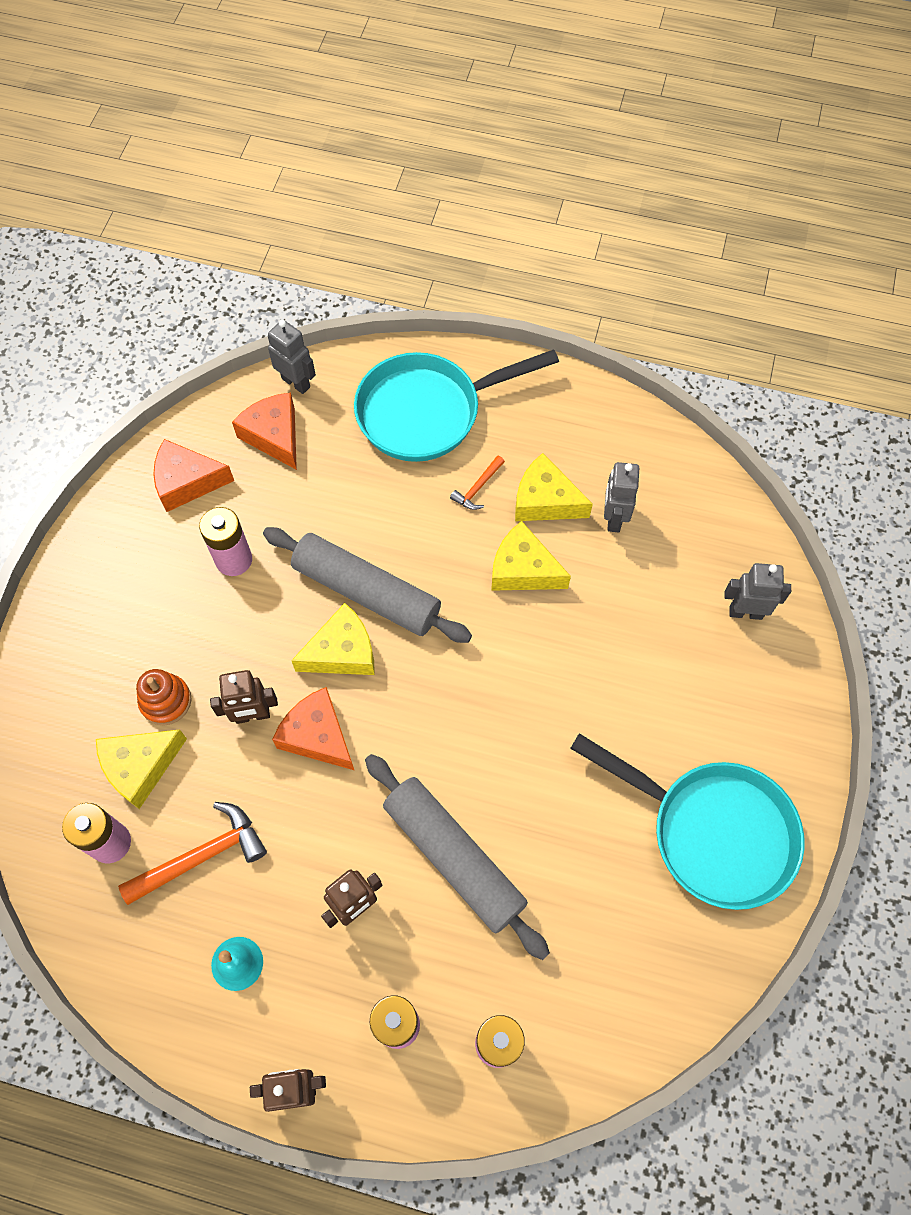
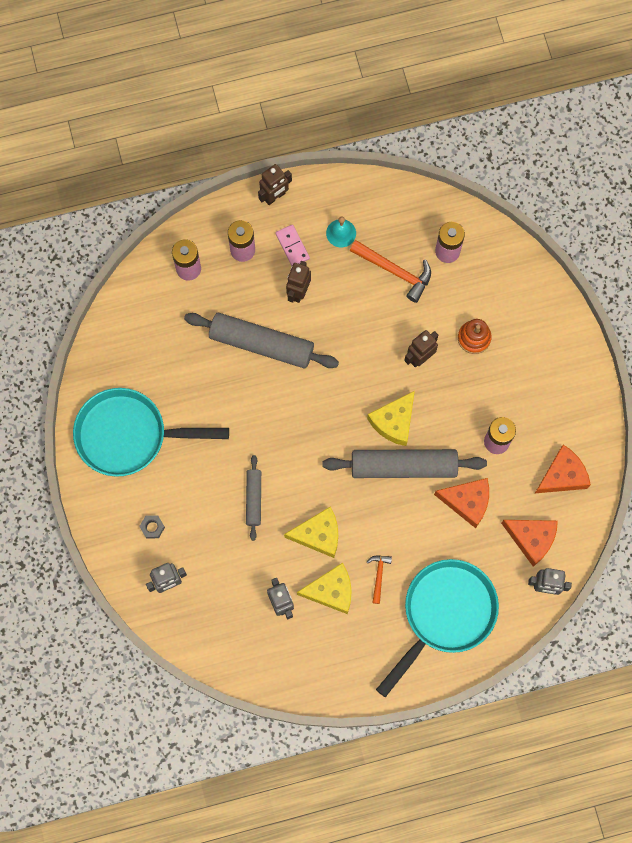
camera: 150 degrees right, 10 degrees up
yellow cheese [96,730,187,809] -> none
orange hammer [118,802,267,905] -> orange hammer turned 90 degrees counterclockwise [350,240,431,303]
orange cheese [272,687,354,770] -> orange cheese moved to [434,478,489,528]
none -> grey nut [139,515,165,539]
none -> grey rolling pin [246,455,261,541]
none -> pink domino [275,224,310,266]

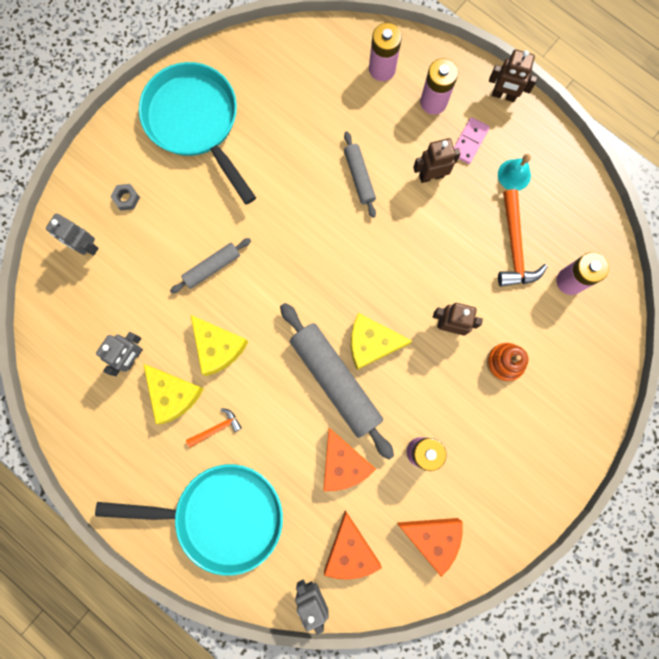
camera: 55 degrees right, 5 degrees up
grey rolling pin [184,313,339,369] -> grey rolling pin [344,132,376,218], size x0.53

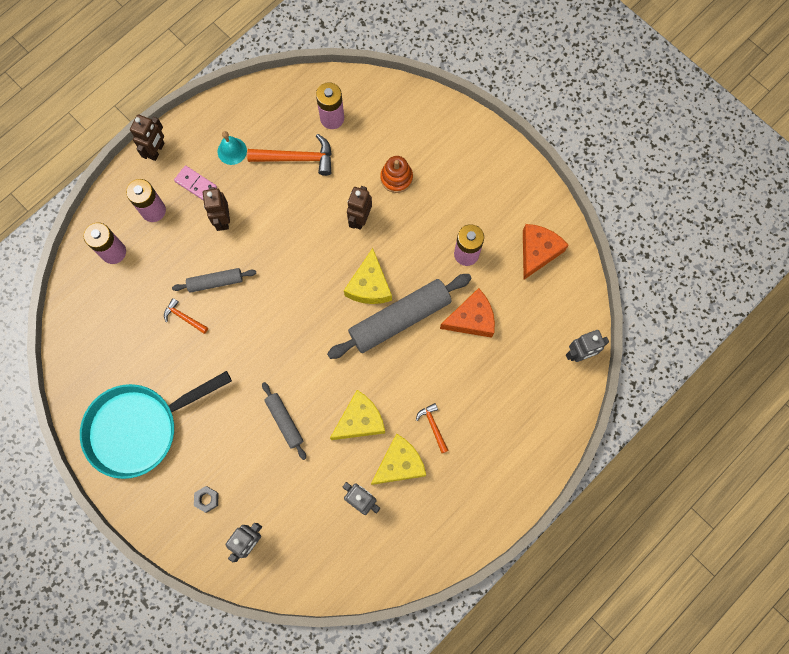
camera: 85 degrees left, 5 degrees down
turquoise pan [95,464,283,576] -> none
orange cheese [324,510,382,580] -> none
none -> orange hammer [164,298,208,334]

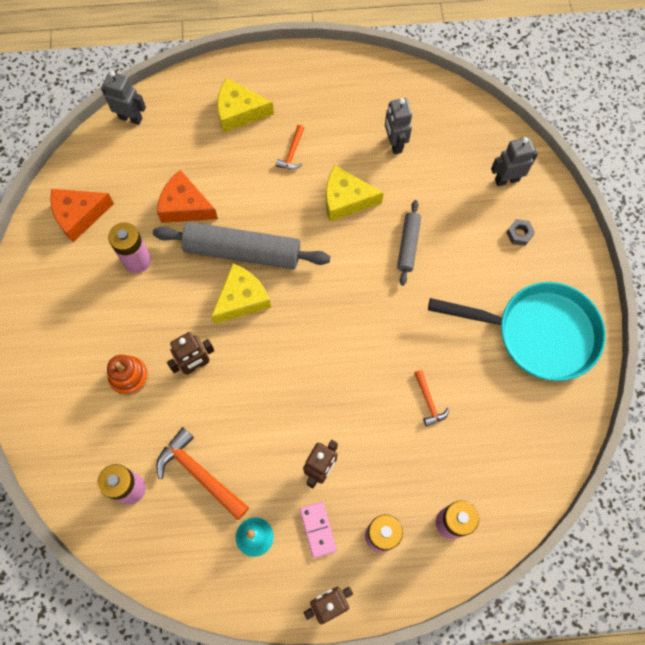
camera: 140 degrees left, 5 degrees down
grey rolling pin [172,268,256,293] -> none
yellow cheese [371,433,426,485] -> yellow cheese moved to [217,78,274,133]

